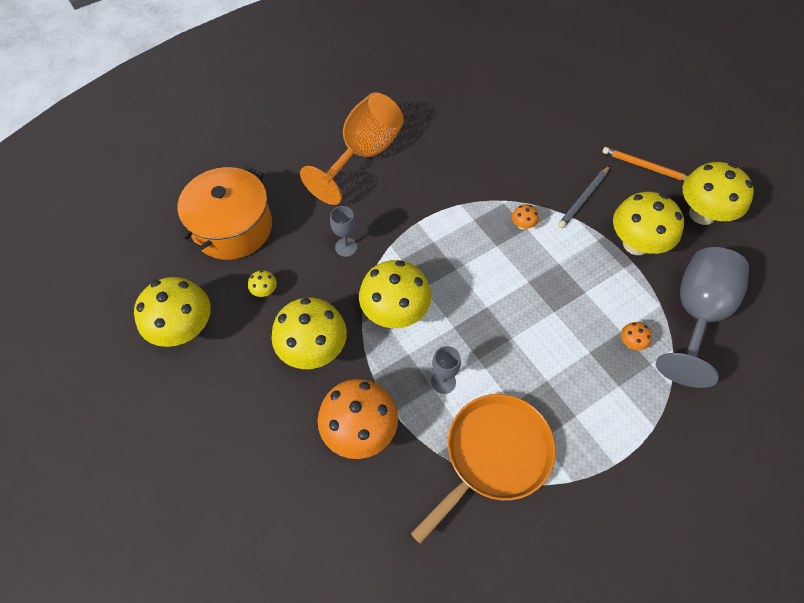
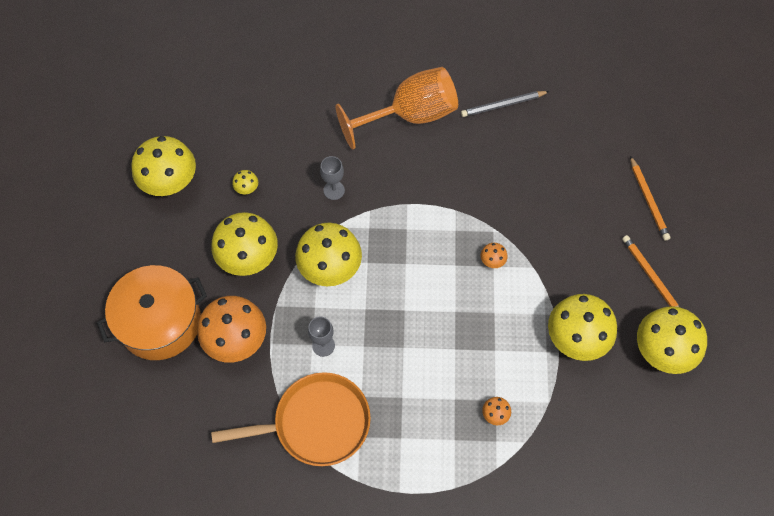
camera: 35 degrees right, 5 degrees up
orange pot [177,166,272,260] -> orange pot moved to [97,265,207,360]
grey pencil [558,166,610,228] -> grey pencil moved to [461,91,550,117]
grey goblet [656,247,749,388] -> none
none -> orange pencil [630,156,670,241]

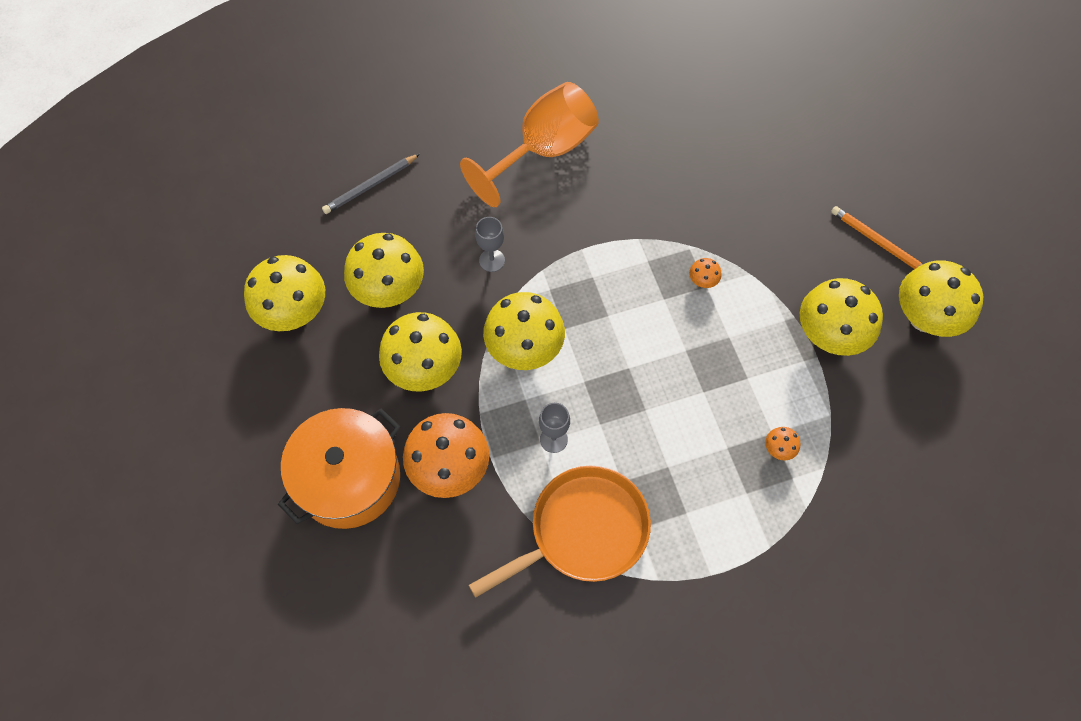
camera: 20 degrees left, 0 degrees up
yellow mushroom [232,170,258,194] -> yellow mushroom [344,233,424,308], size x2.41
grey pencil [461,91,550,117] -> grey pencil moved to [322,154,420,214]
orange pencil [630,156,670,241] -> none

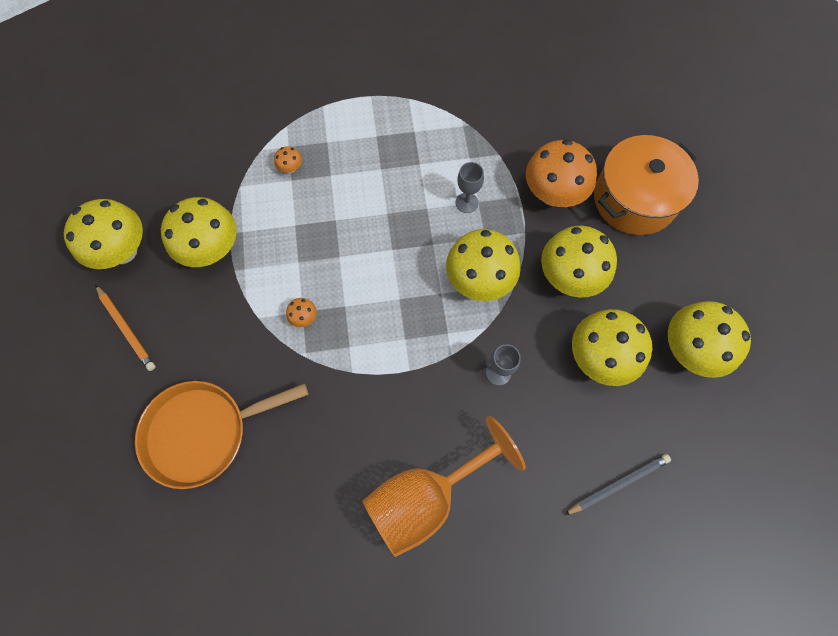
camera: 170 degrees left, 5 degrees up
orange pan [469,466,651,598] -> orange pan moved to [135,381,308,489]

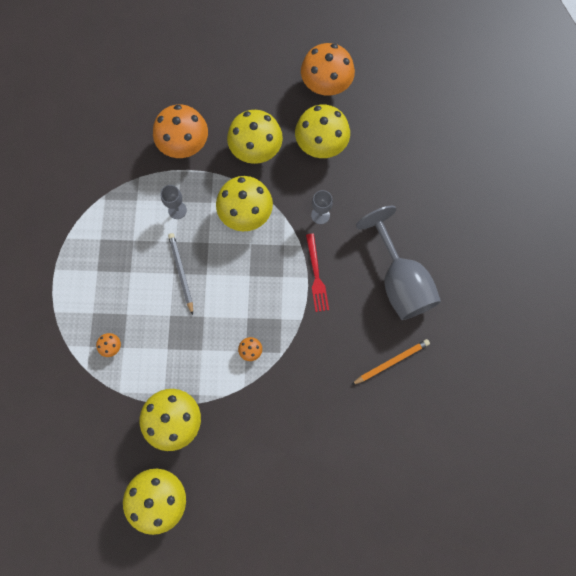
camera: 80 degrees left, 5 degrees up
orange pencil [95,285,156,371] -> orange pencil moved to [351,339,430,385]
orange pan [135,381,308,489] -> none
orange goblet [362,416,526,557] -> grey goblet [356,206,441,320]
grey pencil [564,454,671,515] -> grey pencil moved to [168,233,193,315]
orange pot [594,135,699,235] -> none
yellow mushroom [668,301,751,378] -> orange mushroom [301,43,355,96]
none -> red fork [306,234,329,312]

